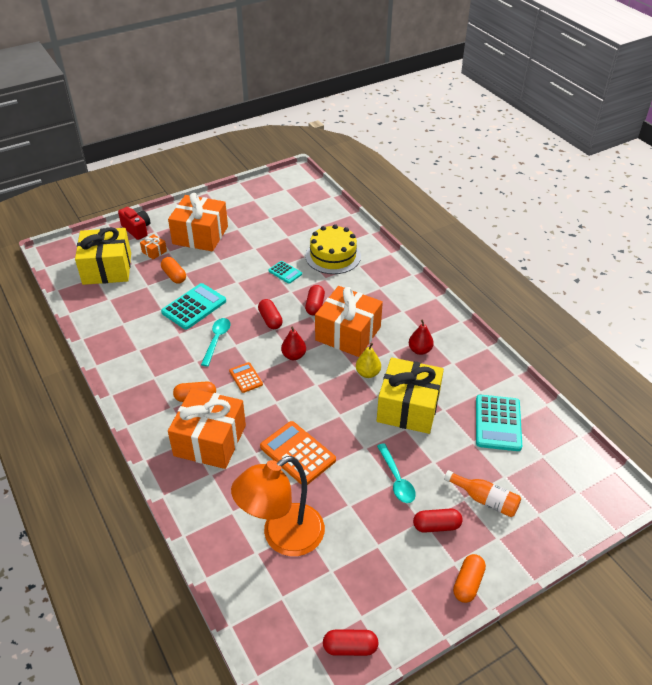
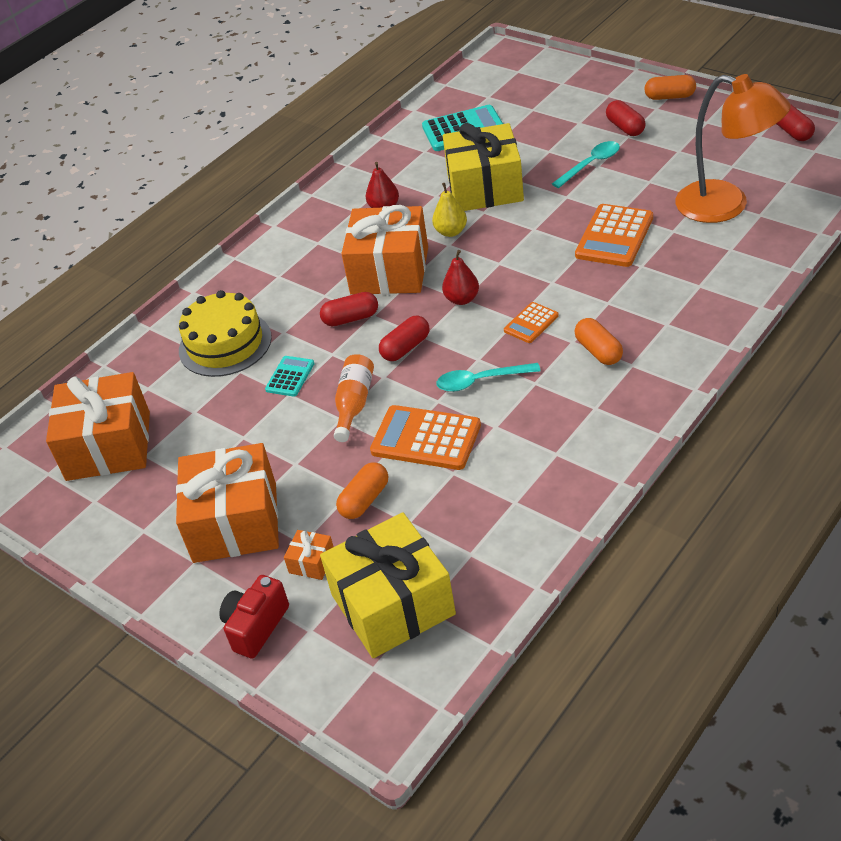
camera: 105 degrees left, 0 degrees up
turquoise calculator [161,283,226,330] -> orange calculator [370,405,481,470]
orange gift [168,388,246,469] -> orange gift moved to [46,372,150,481]
orange bottle [444,470,521,517] -> orange bottle moved to [334,354,374,442]

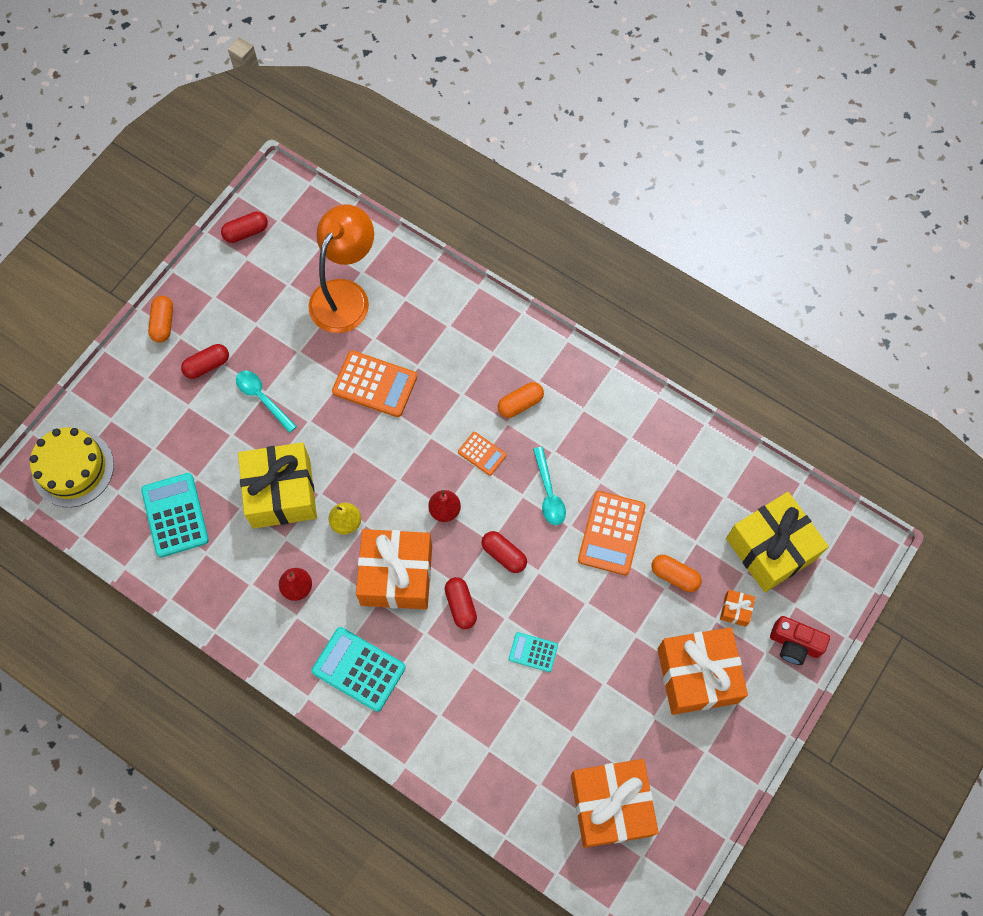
camera: 100 degrees left, 25 degrees up
yellow cake [179,290,272,377] -> yellow cake moved to [30,427,114,507]
orange bottle [334,354,374,442] -> none
none -> turquoise calculator [312,627,406,712]

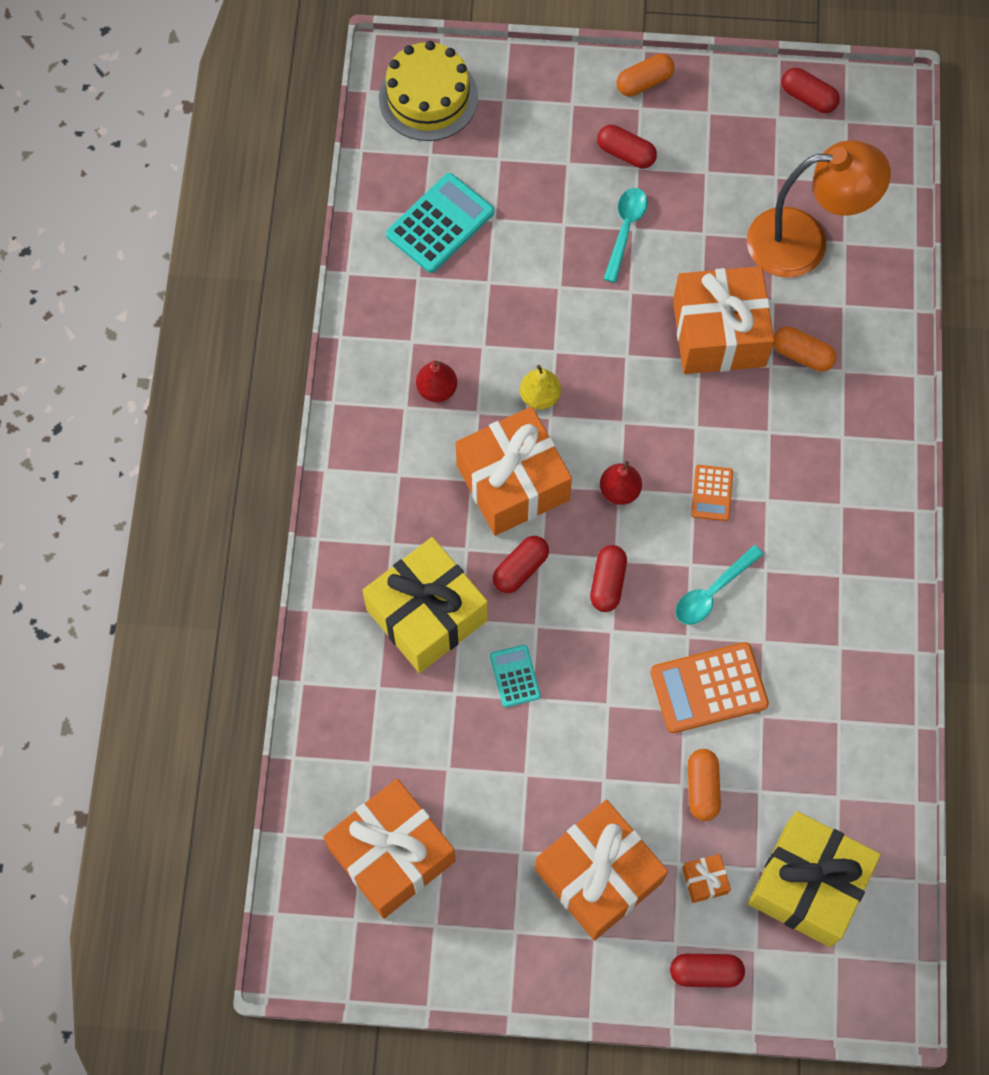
camera: 60 degrees right, 0 degrees up
yellow gift [238,442,317,528] -> yellow gift moved to [362,537,488,673]
turquoise calculator [312,627,406,712] -> none
orange calculator [332,351,417,417] -> orange gift [673,266,774,374]
orange capsule [498,382,544,418] -> orange capsule moved to [773,327,836,372]
red camera [770,616,830,665] -> red capsule [670,954,745,987]

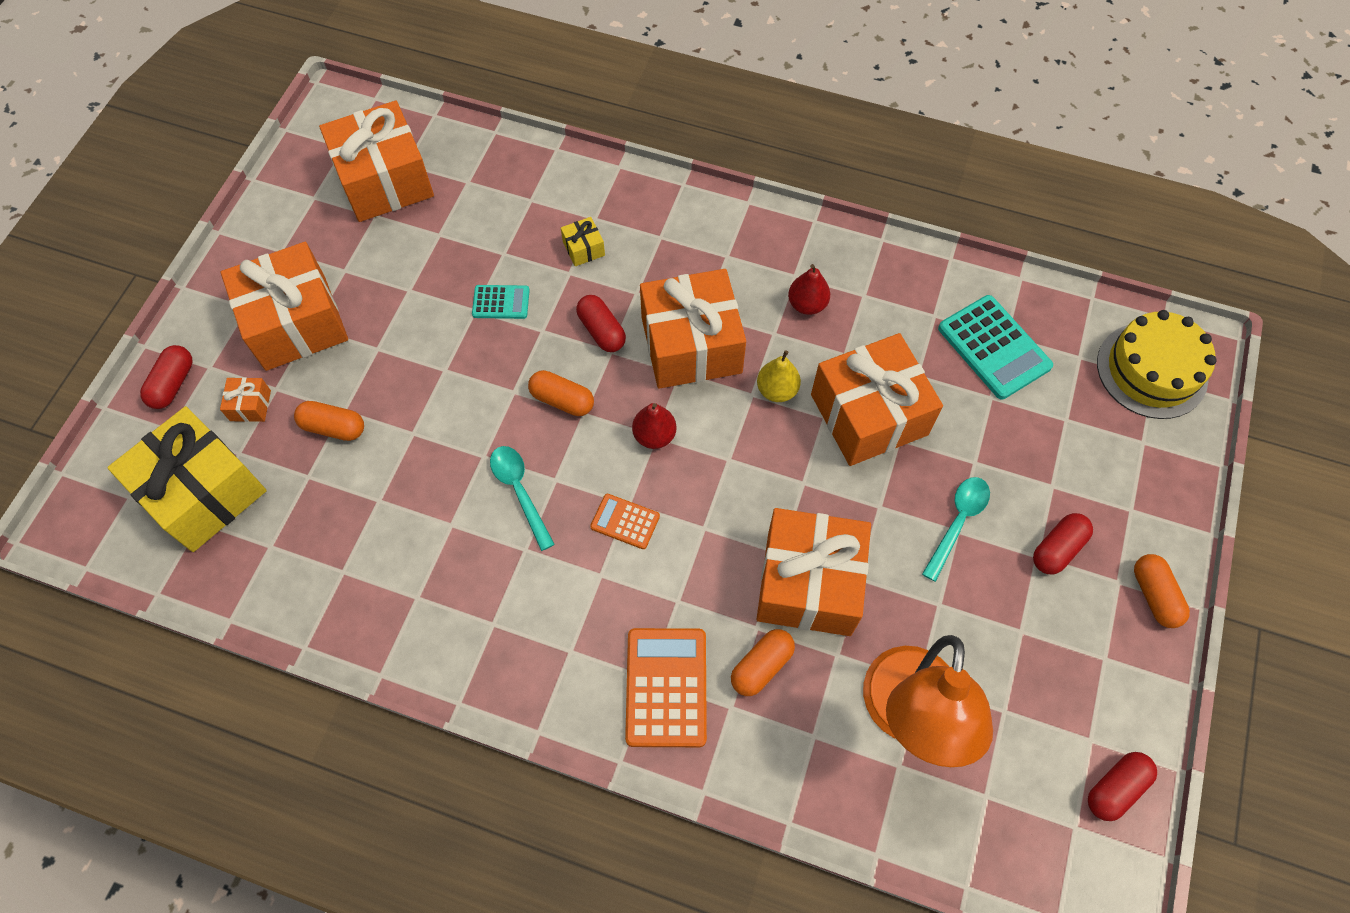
camera: 105 degrees right, 5 degrees down
yellow gift [362,537,488,673] -> yellow gift [561,217,605,266], size x0.40
red capsule [590,545,627,612] -> orange capsule [528,370,594,416]
turquoise spoon [604,188,647,283] -> turquoise spoon turned 90 degrees counterclockwise [922,477,990,582]
orange calculator [650,642,769,733] -> orange calculator moved to [625,628,707,747]
none -> orange gift [811,333,943,466]

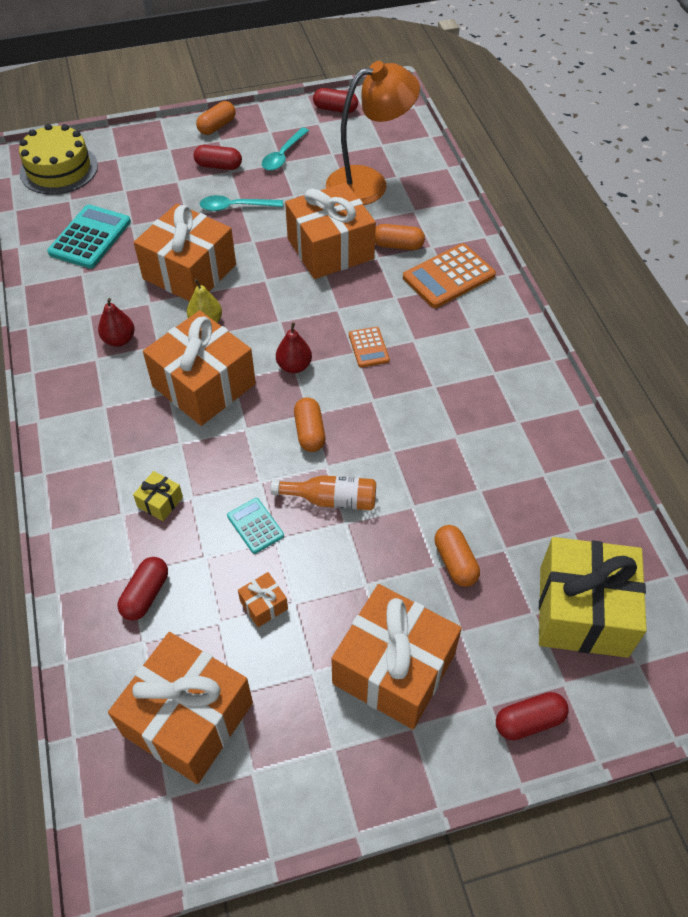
camera: 125 degrees left, 10 degrees down
orange gift [220,377,271,422] -> orange gift moved to [238,572,288,627]
turquoise spoon [490,446,555,551] -> turquoise spoon moved to [262,127,309,171]
red capsule [576,295,626,352] -> red capsule moved to [117,557,168,621]
none -> orange bottle [271,475,376,510]

